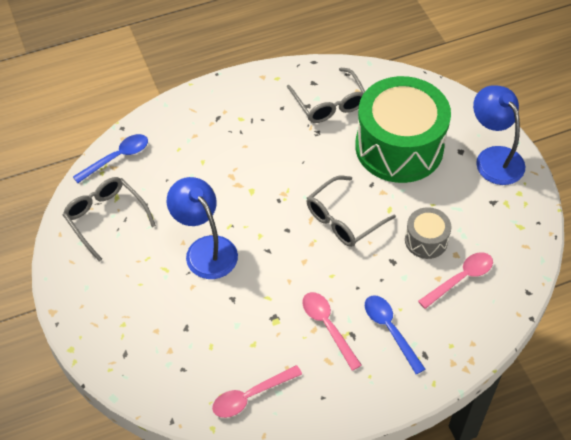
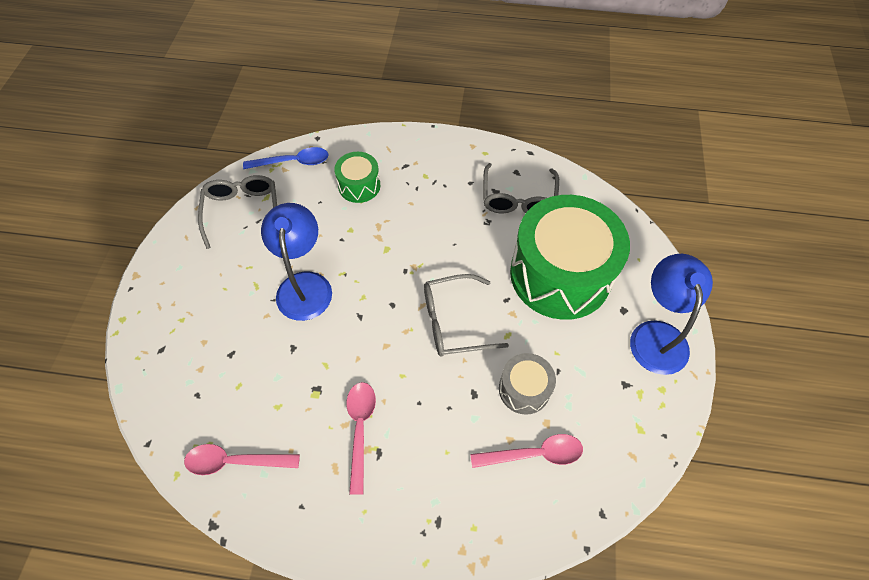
camera: 30 degrees right, 5 degrees up
blue spoon [365,295,425,374] -> none
none -> green drum [334,152,380,203]

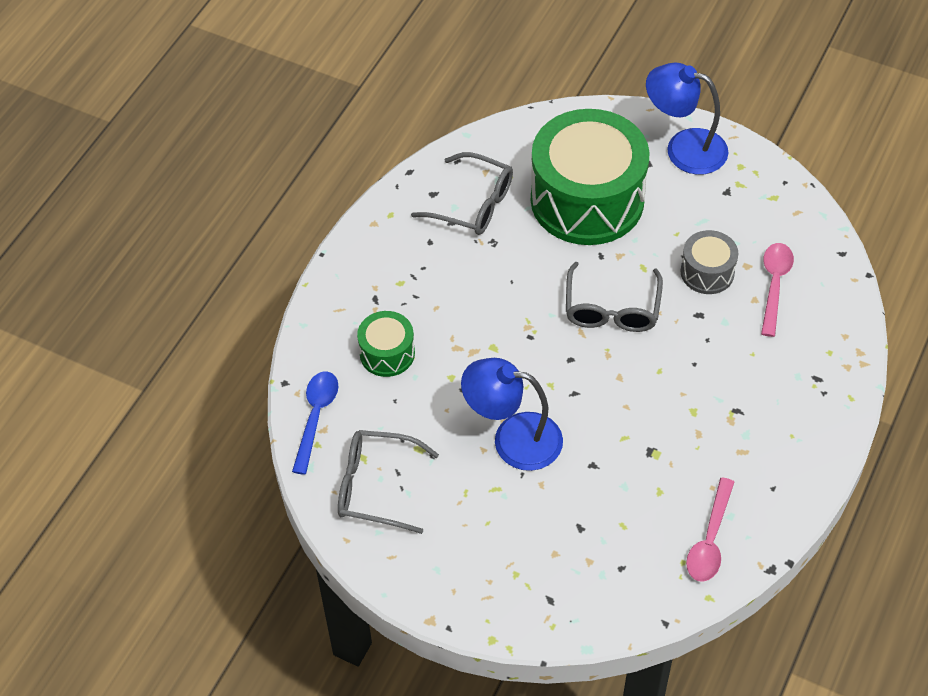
camera: 70 degrees left, 5 degrees down
pink spoon [346,382,376,494] -> none

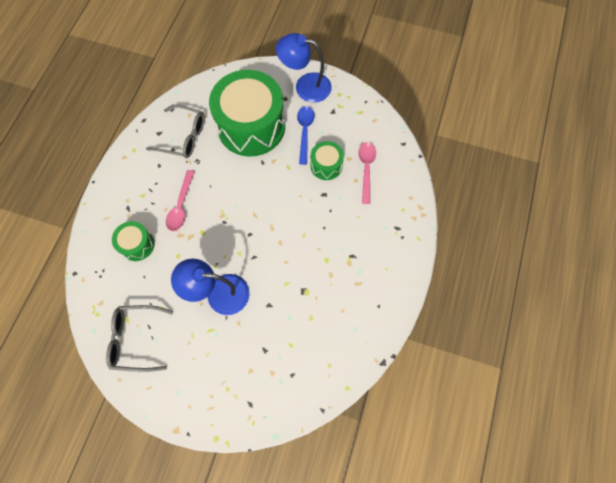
camera: 10 degrees left, 15 degrees up
blue spoon [292,372,339,475] -> blue spoon moved to [297,106,315,165]
grey glasses [566,262,663,332] -> none
grey drum [681,230,738,294] -> green drum [310,141,344,180]
pink spoon [686,478,734,582] -> pink spoon moved to [166,170,195,231]

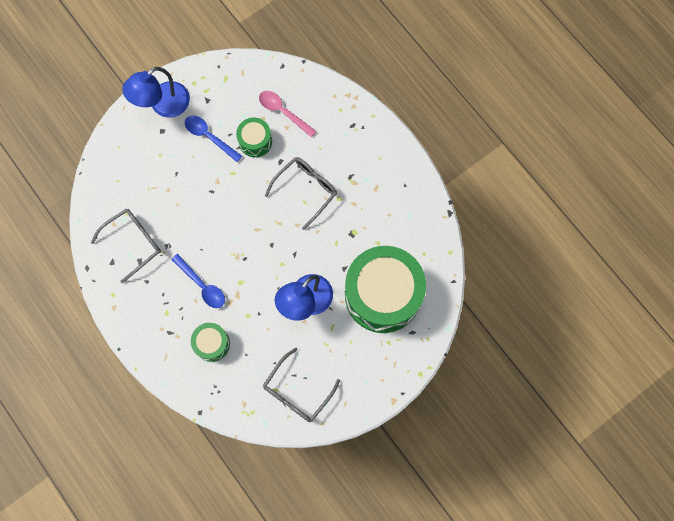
camera: 55 degrees left, 5 degrees up
pink spoon [166,170,195,231] -> blue spoon [171,254,225,308]
green drum [209,70,285,157] -> green drum moved to [345,246,426,333]
none -> grey glasses [265,157,337,230]

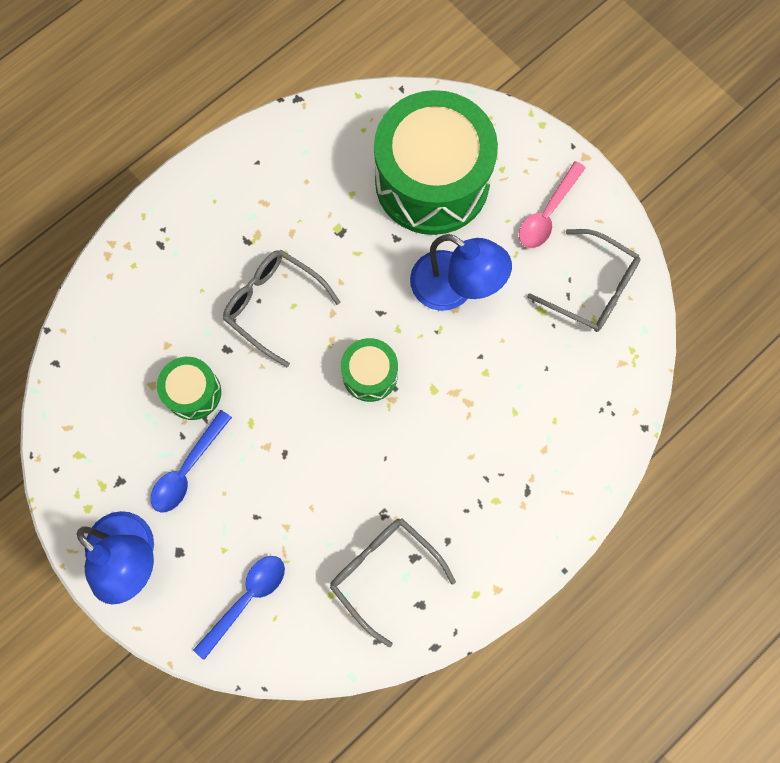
camera: 95 degrees left, 0 degrees up
blue spoon [171,254,225,308] -> blue spoon moved to [193,556,285,660]
green drum [191,323,230,362] -> green drum moved to [341,338,398,402]
pink spoon [259,91,316,137] -> pink spoon moved to [519,161,586,248]

